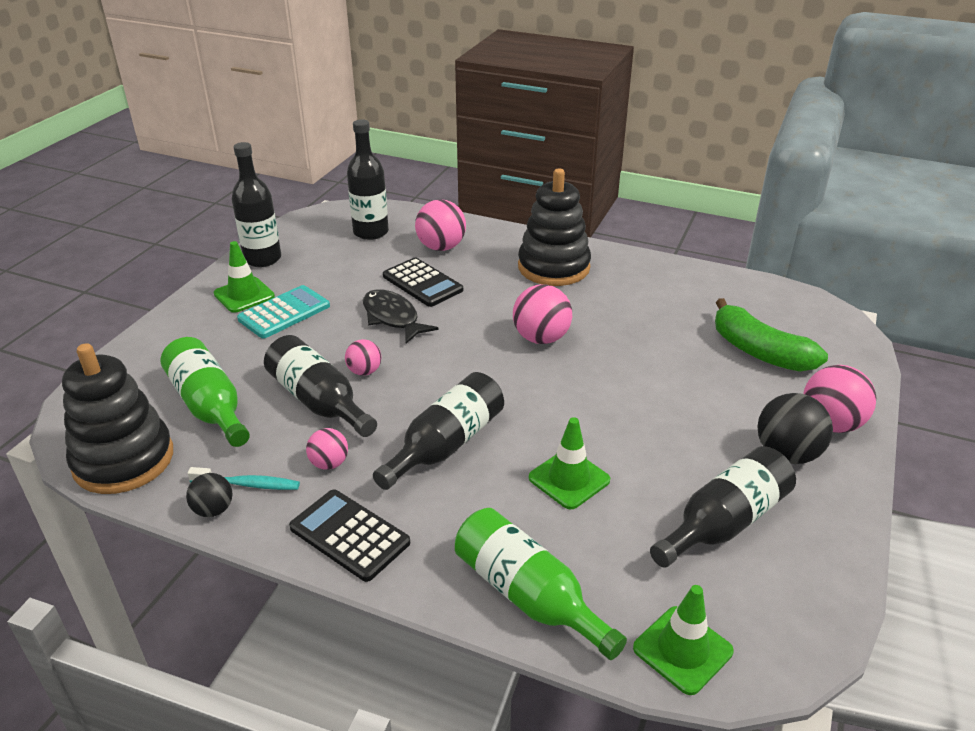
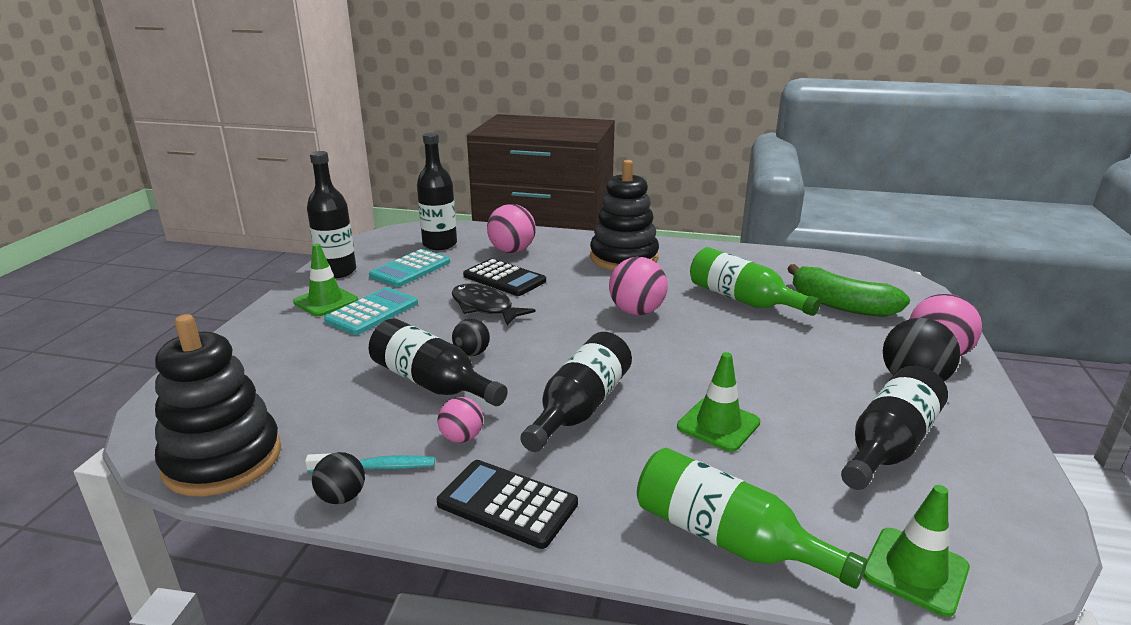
camera: 10 degrees left, 10 degrees down
green bottle [161,337,250,447] -> green bottle moved to [690,247,821,316]
pink ball [345,339,381,376] -> black ball [452,319,490,356]
none -> turquoise calculator [369,249,450,287]

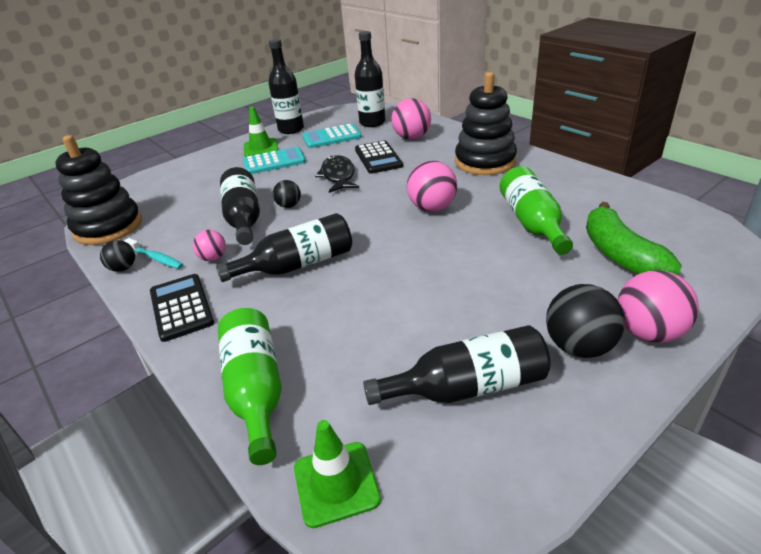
camera: 40 degrees right, 10 degrees up
green traffic cone [677,352,760,452] -> none

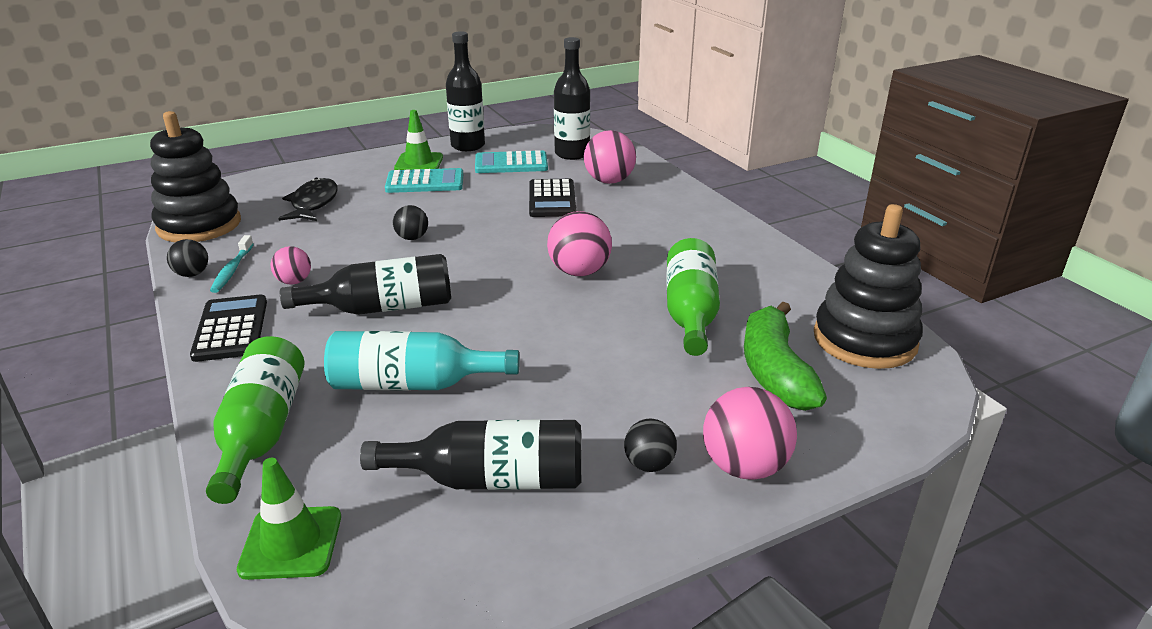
camera: 10 degrees right, 5 degrees down
turquoise toothbrush [124,238,183,269] -> turquoise toothbrush turned 45 degrees clockwise [210,235,254,293]
black bottle [220,167,260,245] -> none
black fish [315,155,359,193] -> black fish moved to [278,178,338,221]
black stacking toy [455,72,517,175] -> black stacking toy moved to [814,204,923,369]
black ball [546,284,625,358] -> black ball [624,419,677,472], size x0.58
none -> turquoise bottle [324,331,520,391]

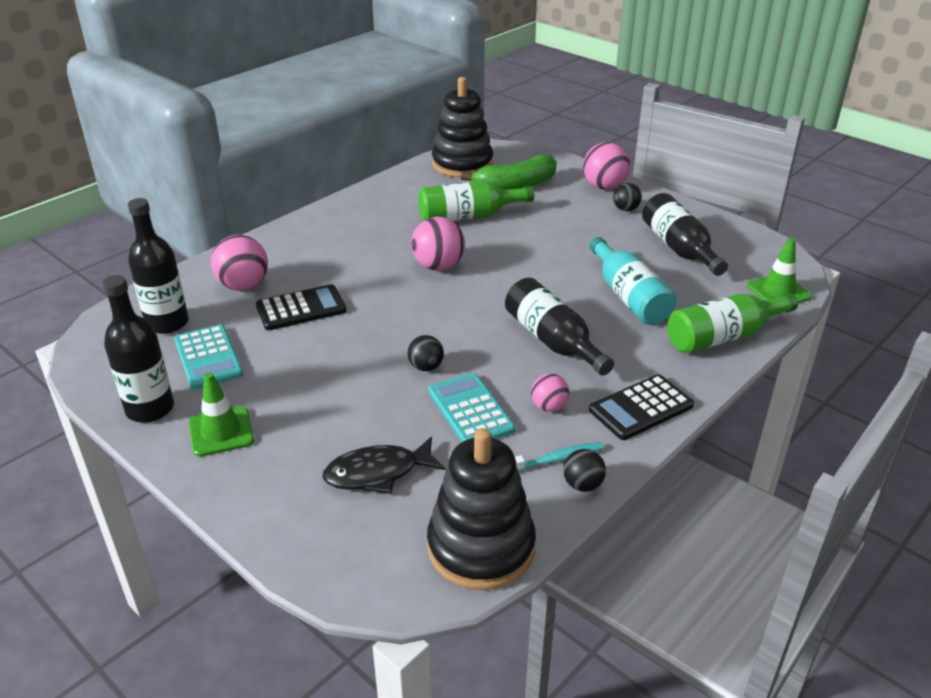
camera: 110 degrees left, 5 degrees up
turquoise calculator [385,168,463,193] -> turquoise calculator moved to [428,373,515,442]

